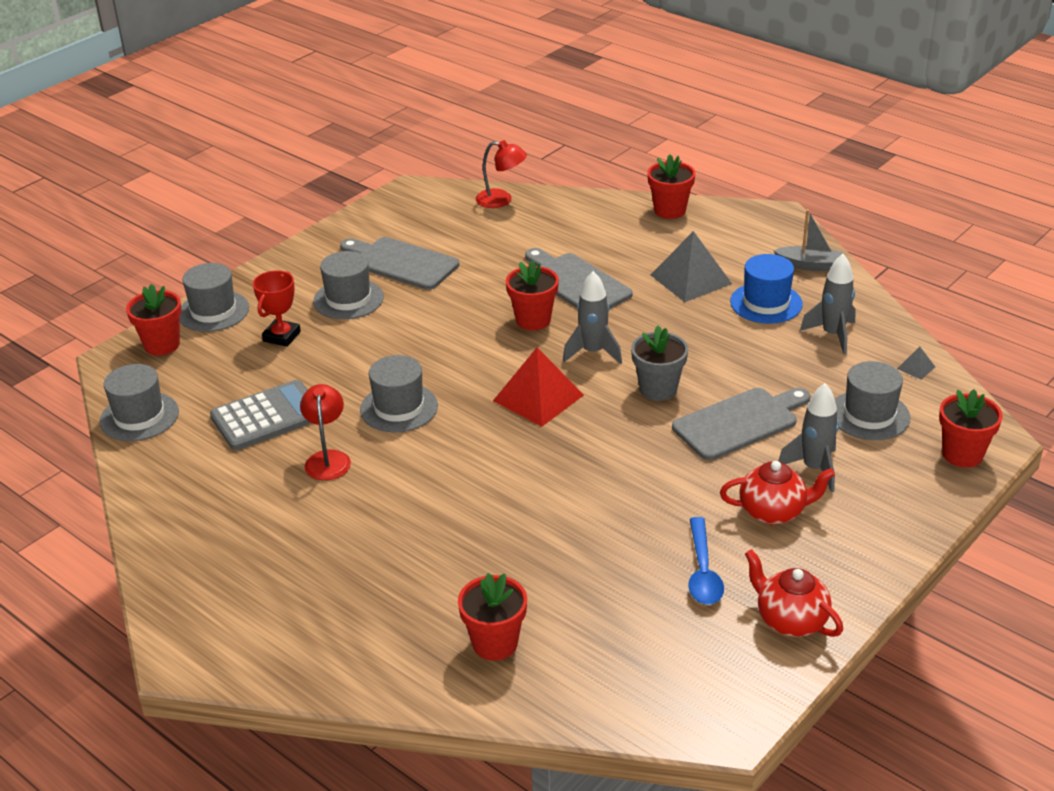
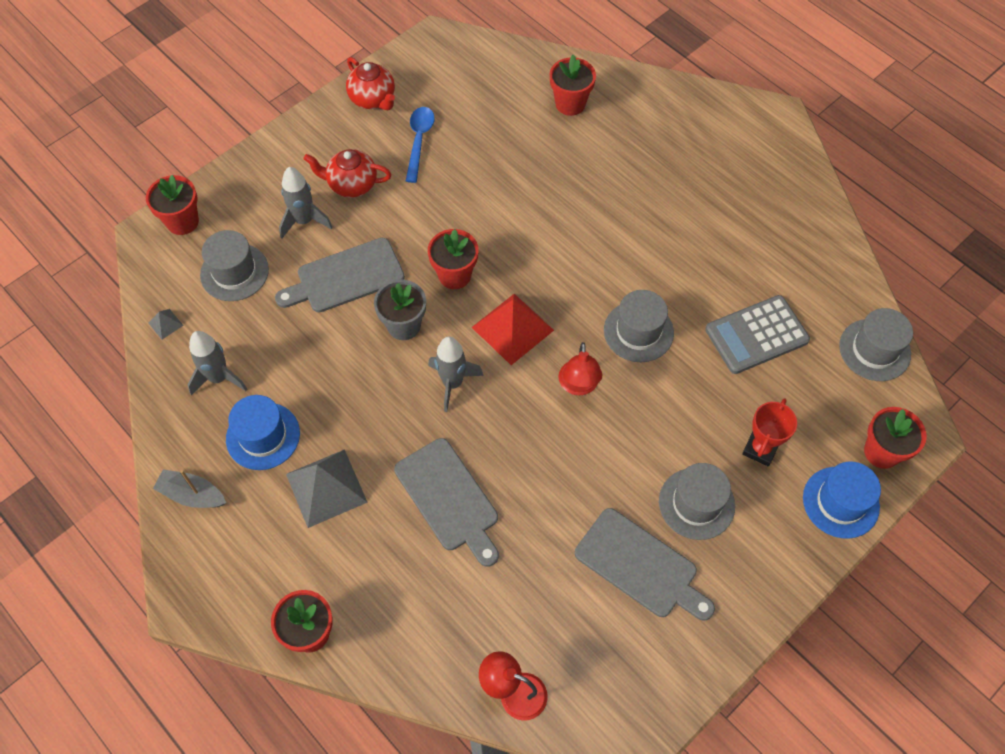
camera: 175 degrees left, 25 degrees up
grey hat [180,263,249,332] -> blue hat [803,462,881,539]
red lamp [300,384,351,480] -> red lamp moved to [559,342,603,395]
red flower pot [506,260,559,330] -> red flower pot moved to [428,229,478,289]

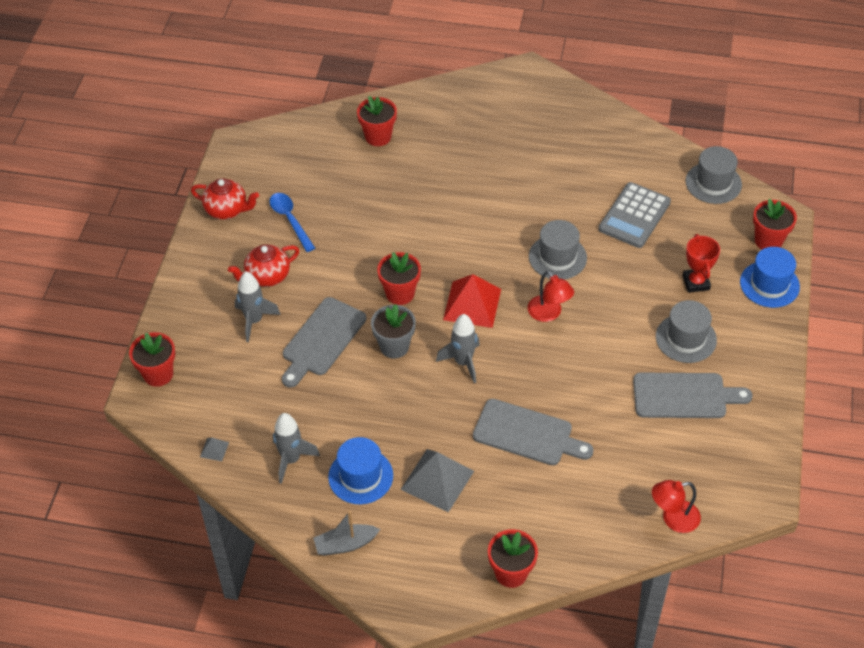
camera: 35 degrees left, 10 degrees down
grey hat [200,230,269,301] -> none

